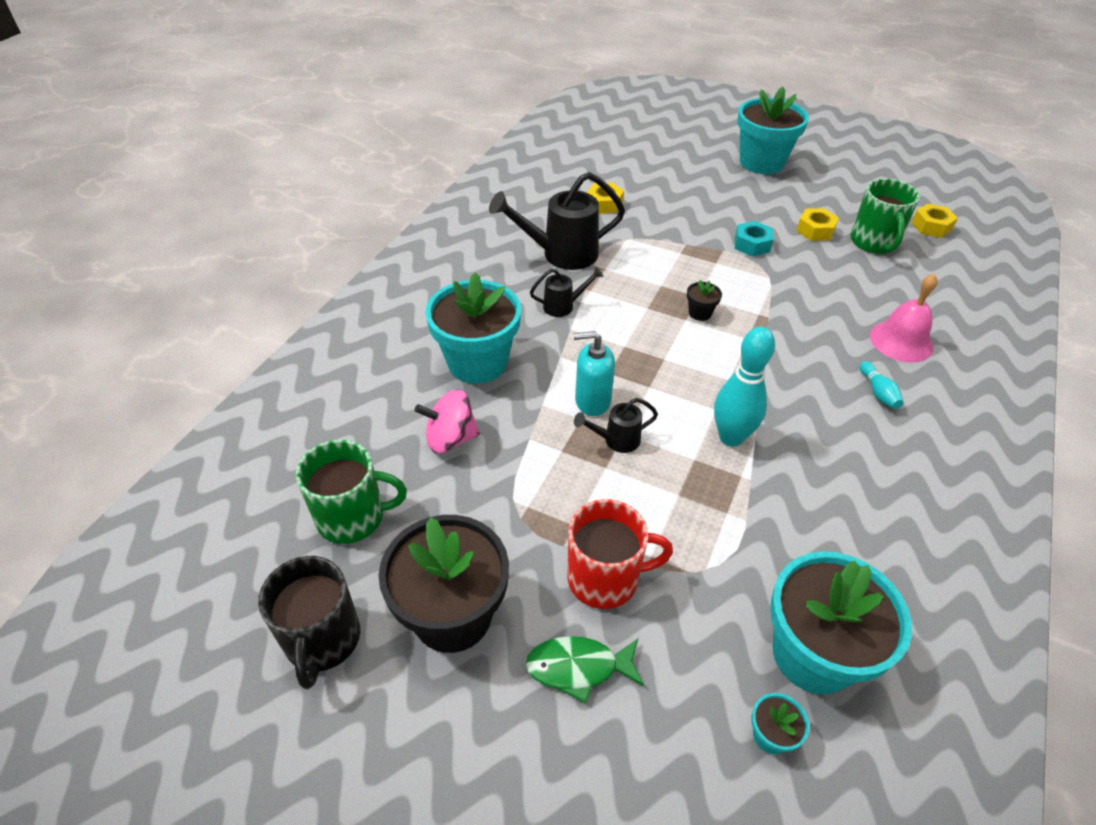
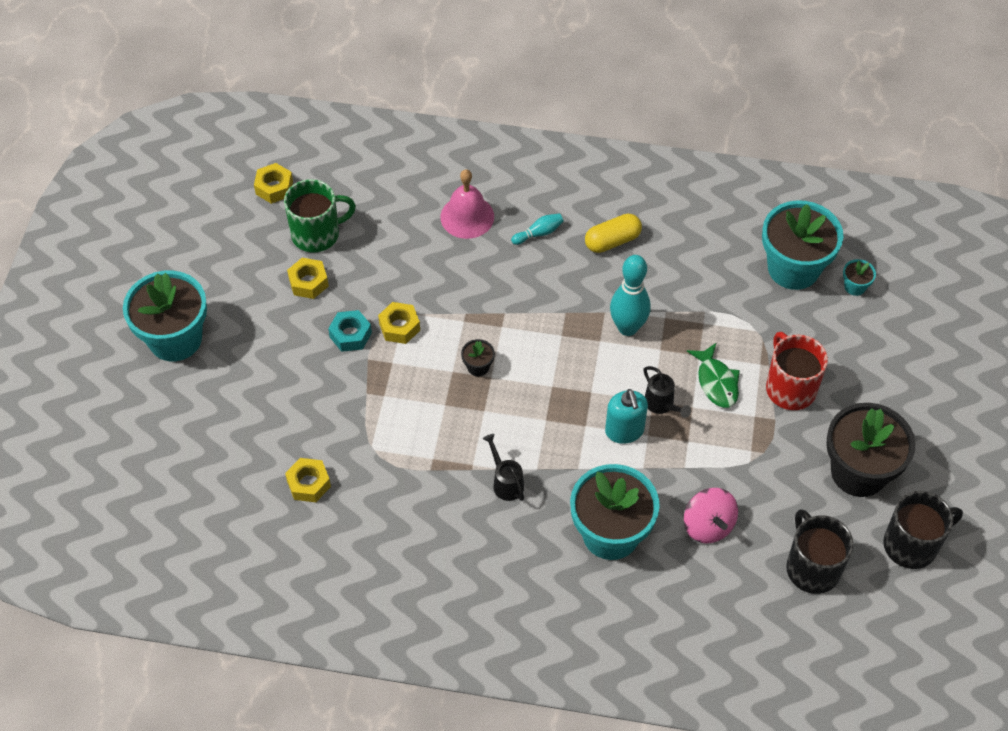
camera: 105 degrees left, 10 degrees up
green mug [296,440,407,544] -> black mug [786,509,854,594]
black watering can [489,172,625,270] -> none
green fish [526,636,644,703] -> green fish moved to [687,343,740,408]
none -> yellow nut [378,302,420,344]
none -> yellow capsule [585,213,642,253]

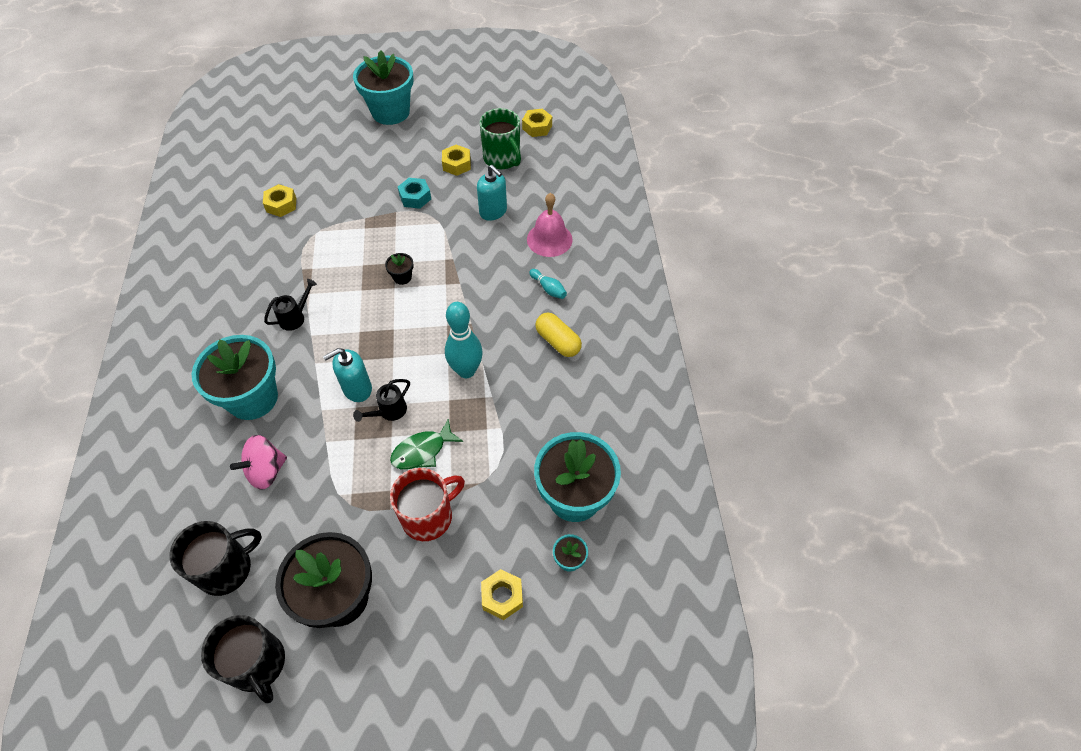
camera: 75 degrees right, 0 degrees up
yellow nut [378,302,420,344] -> yellow nut moved to [481,569,523,620]
none -> turquoise soap dispenser [477,165,507,221]

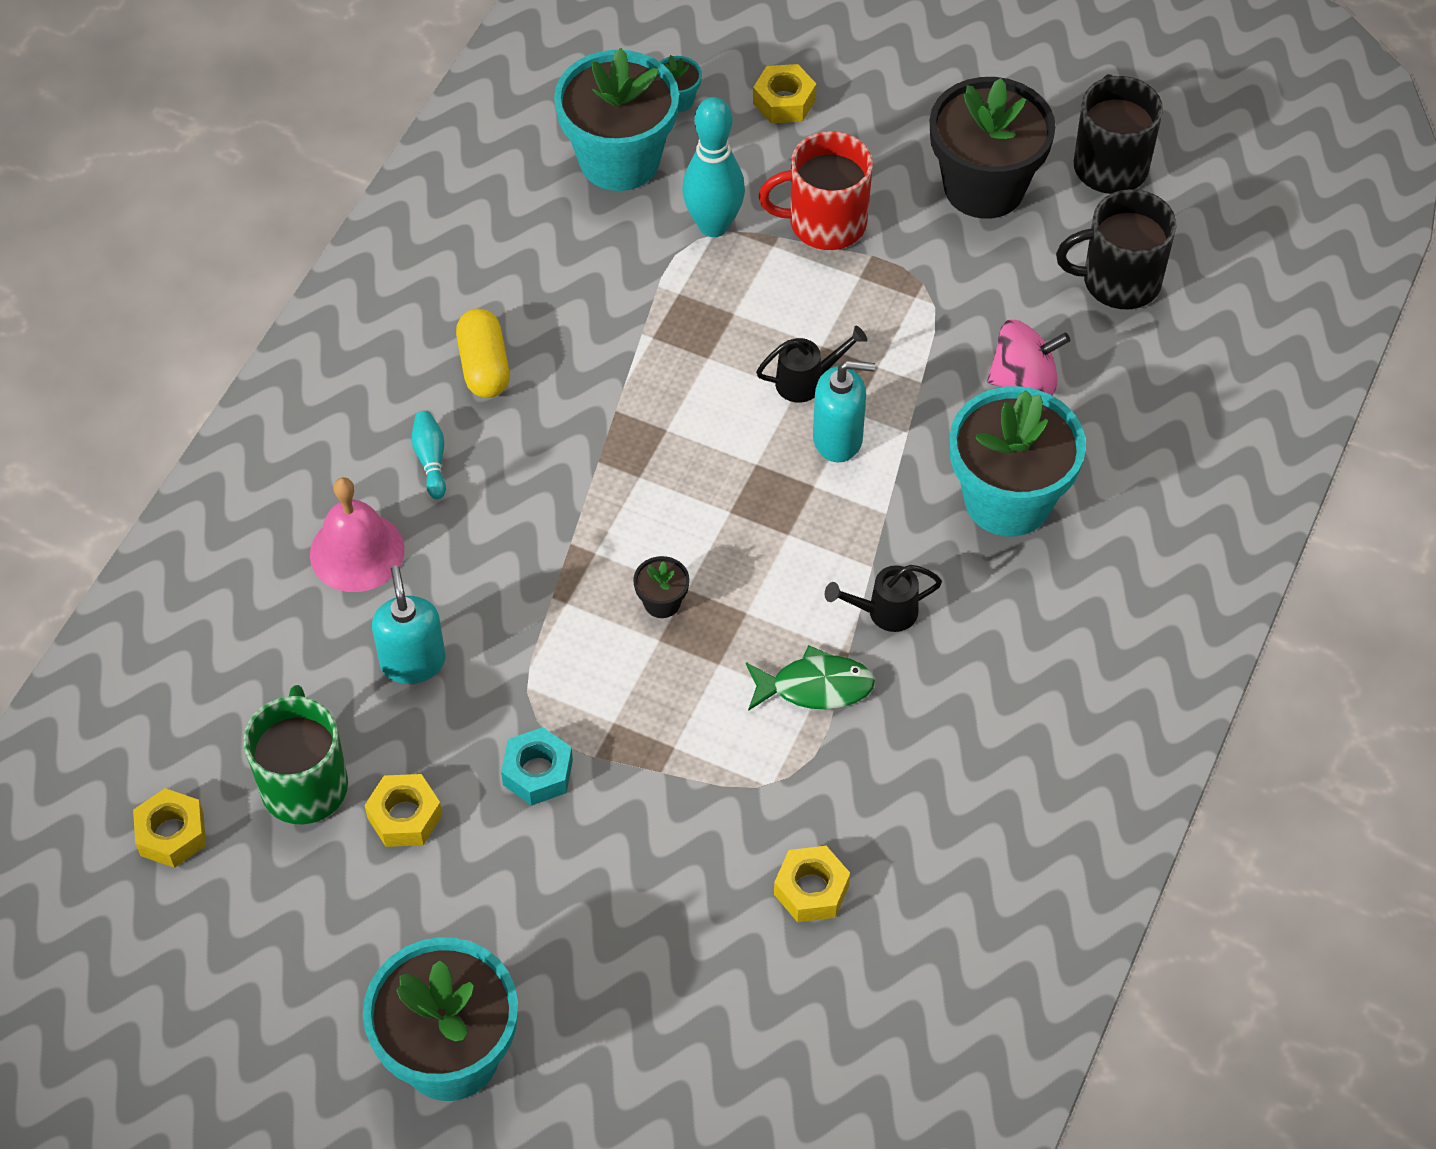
camera: 150 degrees left, 0 degrees up
green fish [390,418,463,469] -> green fish moved to [746,645,875,711]
turquoise bowling pin [445,302,483,378] -> turquoise bowling pin moved to [682,97,745,237]

